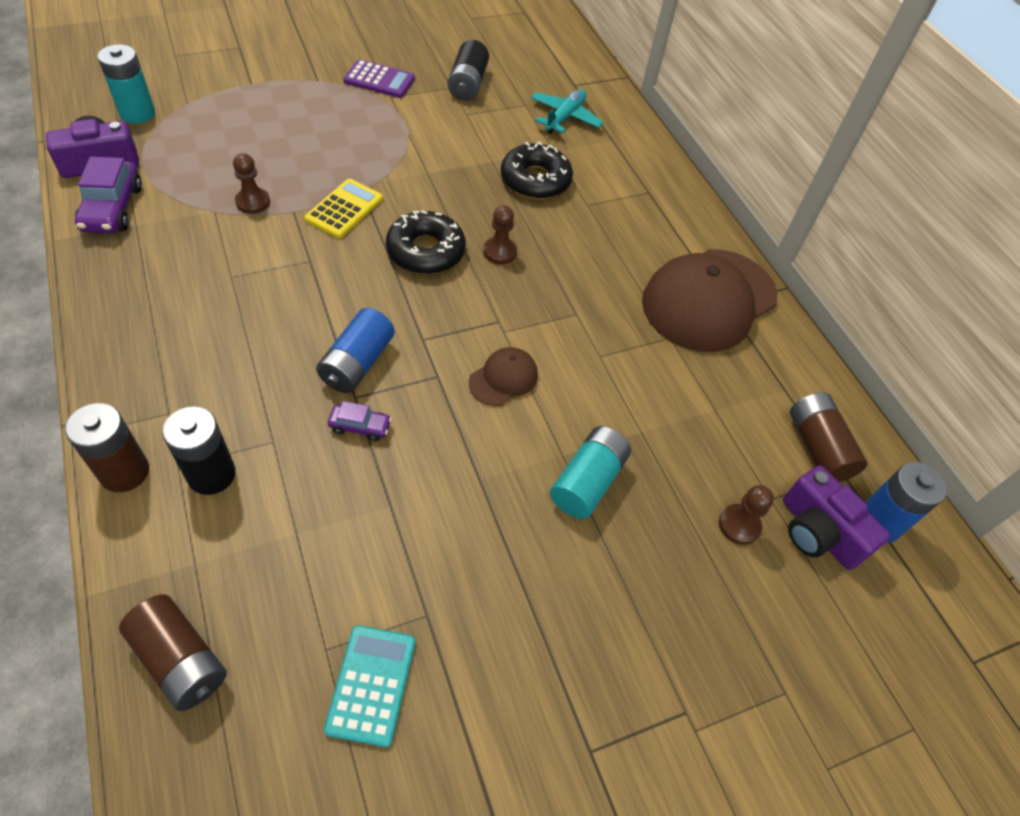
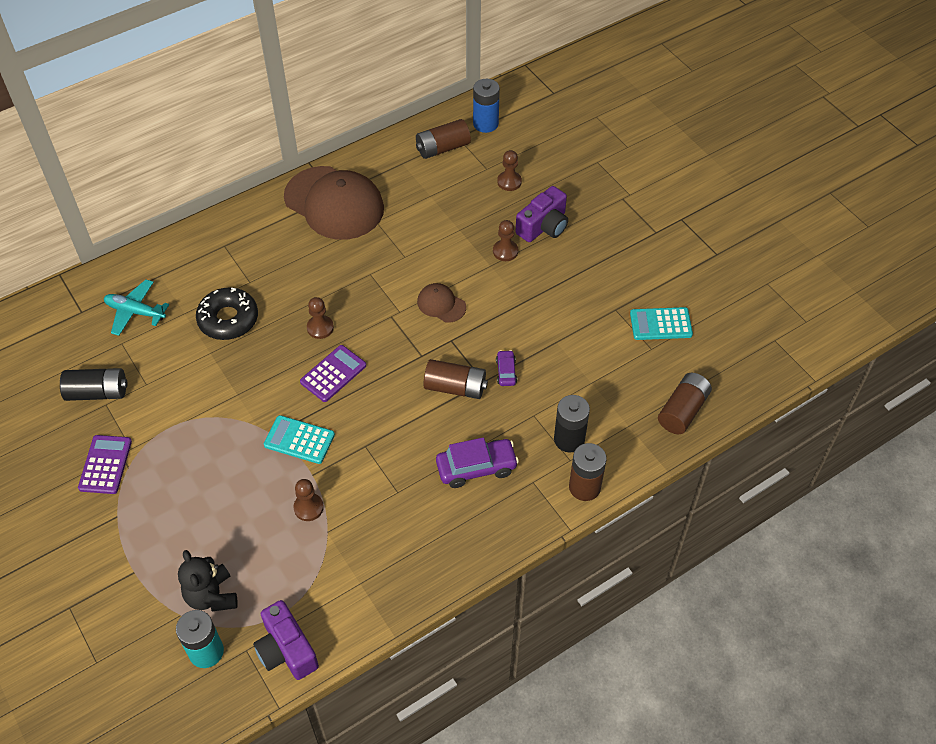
camera: 95 degrees left, 0 degrees up
purple car [75,156,142,233] -> purple car moved to [436,437,519,488]
yellow calculator [305,179,383,238] -> turquoise calculator [264,415,335,464]
blue battery [316,308,395,393] -> brown battery [424,359,488,399]
black donut [386,210,466,274] -> purple calculator [300,345,366,402]
turquoise battery [550,426,631,519] -> brown pawn [493,220,518,261]
purple camera [783,466,890,570] -> purple camera moved to [516,186,568,242]
none -> black teddy bear [178,550,238,612]

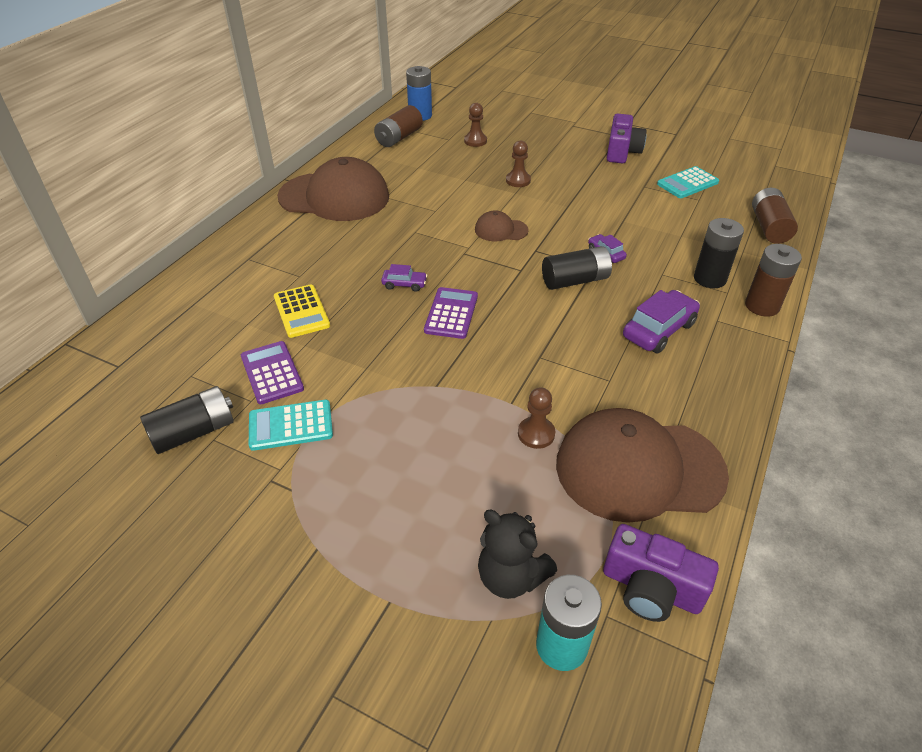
camera: 30 degrees left, 10 degrees down
purple calculator [78,435,132,494] -> purple calculator moved to [241,341,304,404]
turquoise plane [104,279,169,336] -> none
black donut [196,287,258,340] -> yellow calculator [274,284,330,338]
turquoise calculator [264,415,335,464] -> turquoise calculator moved to [249,400,333,451]
brown pawn [307,297,334,339] -> purple car [381,264,427,292]
brown battery [424,359,488,399] -> black battery [542,246,612,290]
purple camera [516,186,568,242] -> purple camera moved to [607,114,647,164]
none -> brown cap [556,408,729,523]

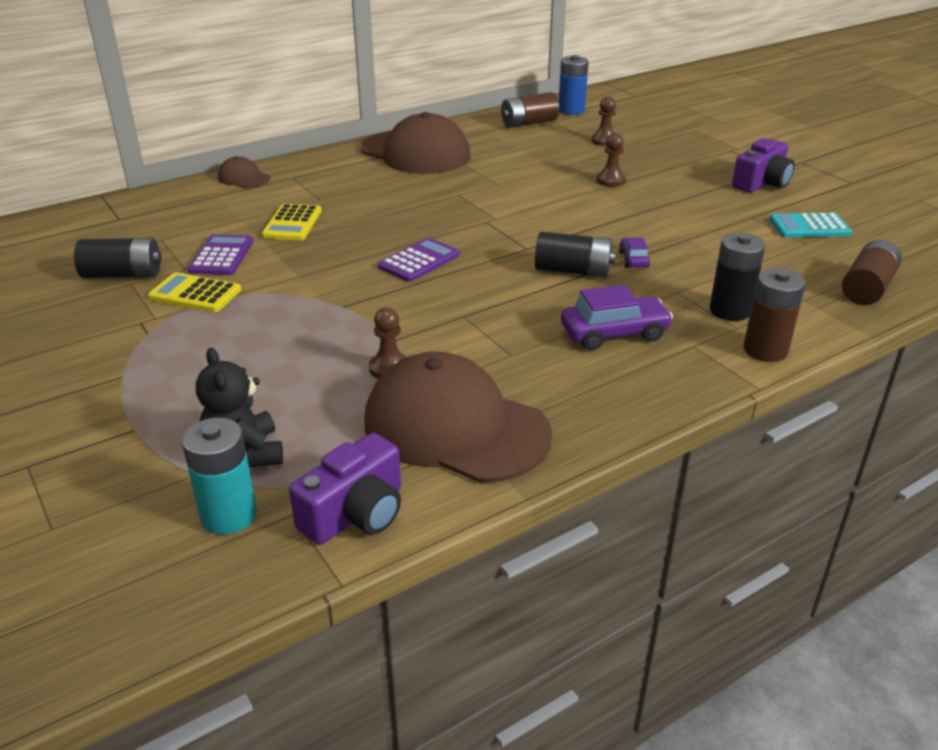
camera: 30 degrees right, 10 degrees down
turquoise calculator [249,400,333,451] -> yellow calculator [148,272,241,312]
purple car [381,264,427,292] -> none
brown cap [475,210,529,241] -> brown cap moved to [218,156,270,188]
purple camera [603,524,719,622] -> purple camera turned 105 degrees counterclockwise [289,433,401,545]

